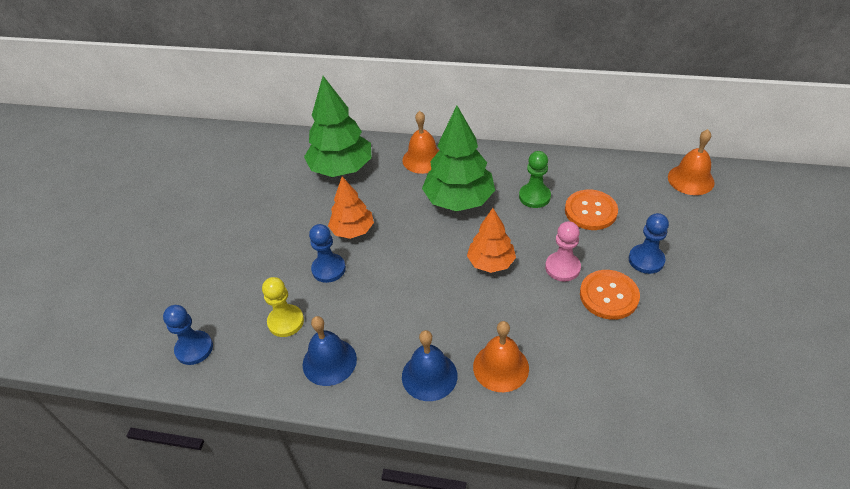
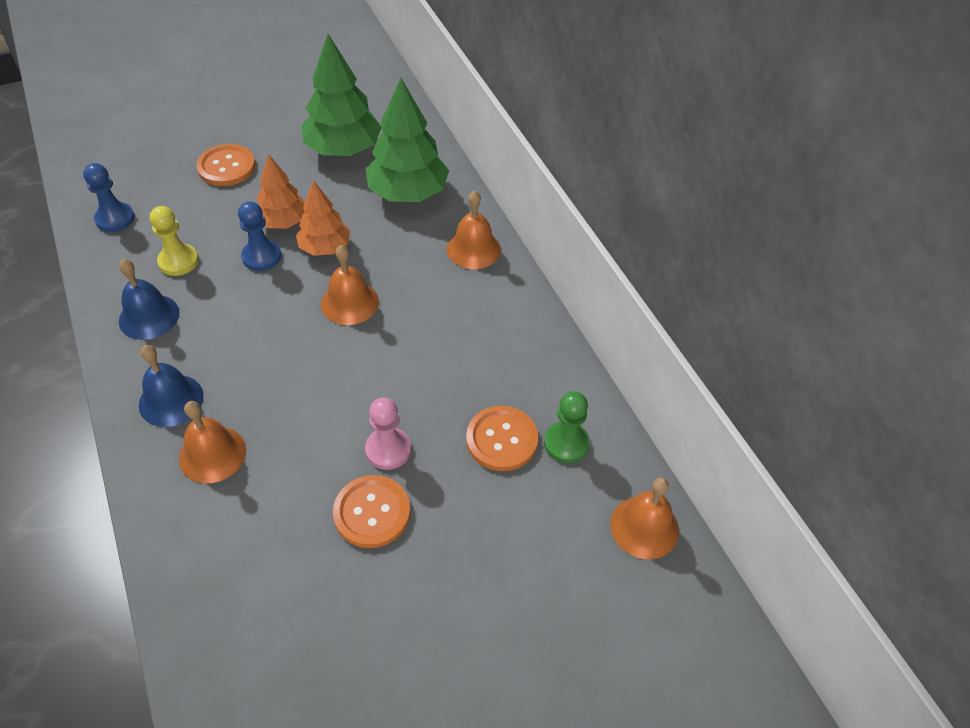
camera: 50 degrees right, 5 degrees up
green tree [422,106,495,211] -> green tree moved to [302,34,382,156]
orange tree [467,208,516,273] -> orange tree moved to [257,154,305,229]
green pawn [519,151,551,208] -> green pawn moved to [544,391,590,463]
blue pawn [629,213,669,274] -> none
none -> orange button [196,144,255,186]
none -> orange bell [321,245,379,325]

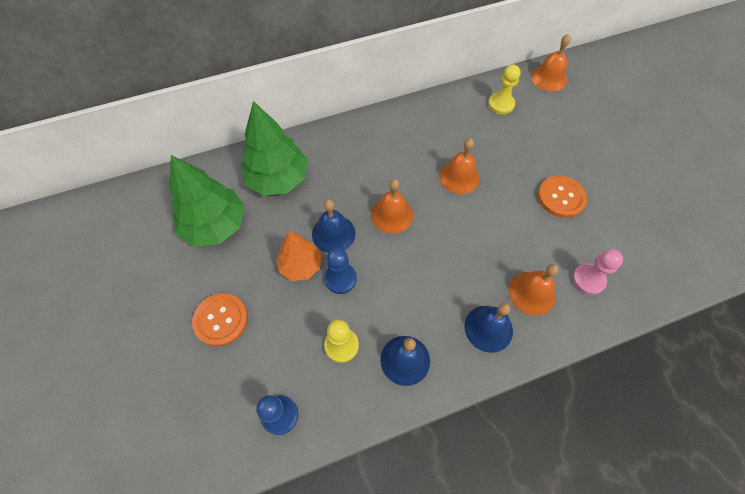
camera: 85 degrees left, 10 degrees up
orange tree [296,180,350,256] -> blue bell [312,199,355,253]
pink pawn [365,398,411,470] -> pink pawn moved to [572,249,623,295]
orange bell [447,191,501,269] -> orange bell moved to [439,138,480,194]
orange button [466,406,538,471] -> none
green pawn [544,391,590,463] -> yellow pawn [488,65,521,114]

